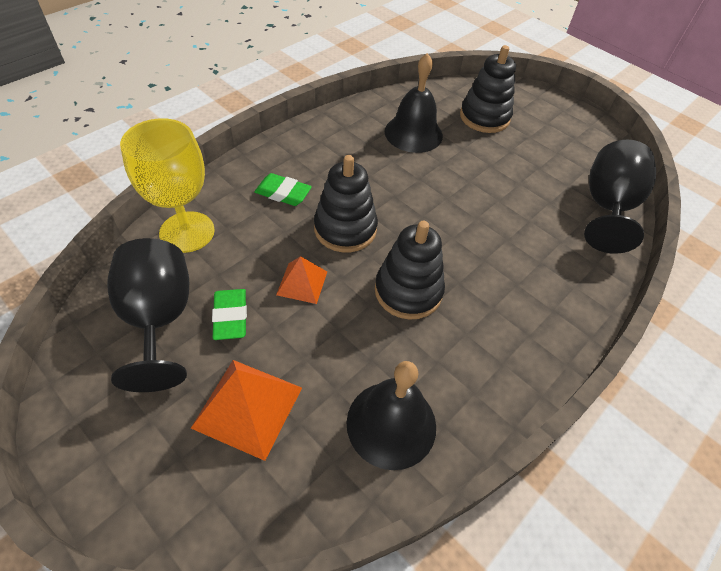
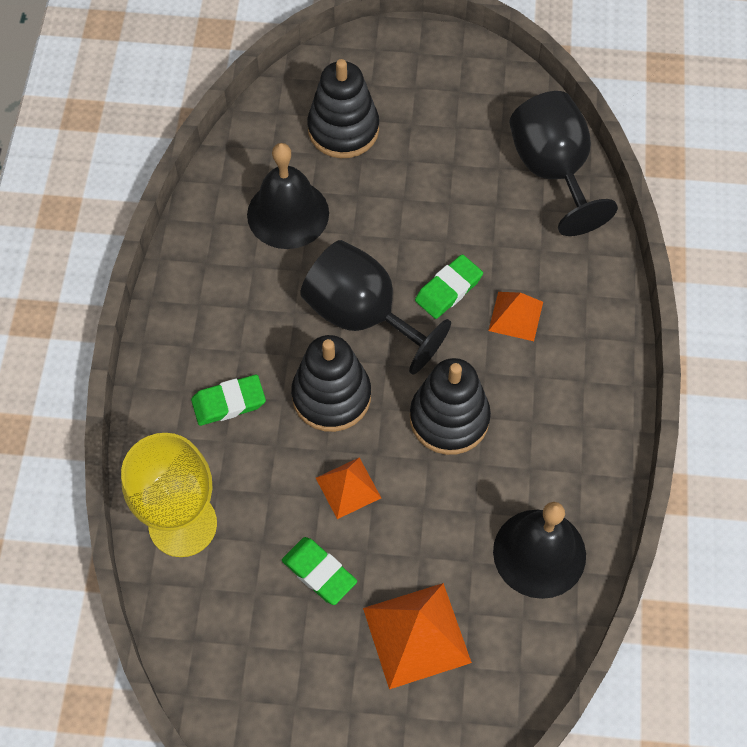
camera: 35 degrees left, 10 degrees up
black goblet [107,238,189,392] -> black goblet moved to [300,240,451,375]
none -> green eraser [415,254,483,319]
none -> orange pyramid [488,292,543,341]

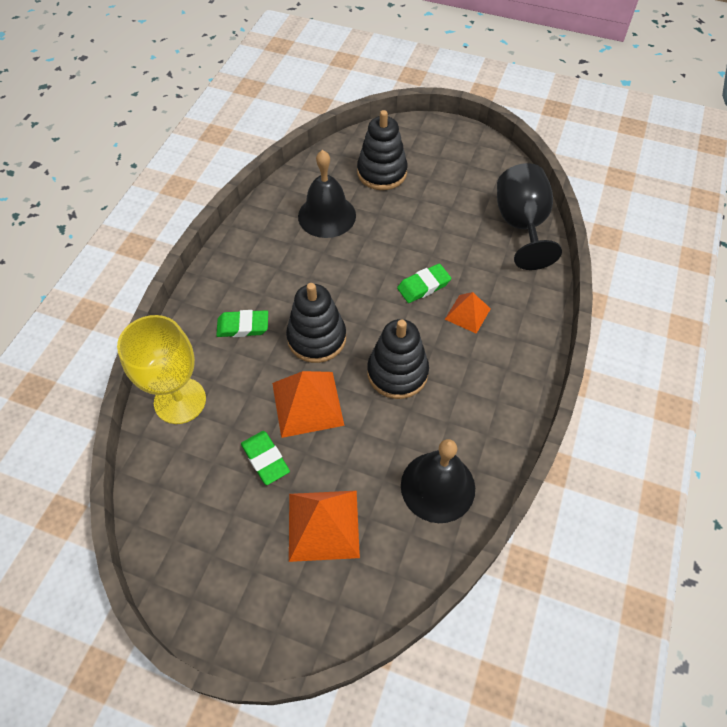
camera: 15 degrees right, 5 degrees down
black goblet [300,240,451,375] -> none
orange pyramid [316,457,381,519] -> orange pyramid [272,371,344,438], size x1.66

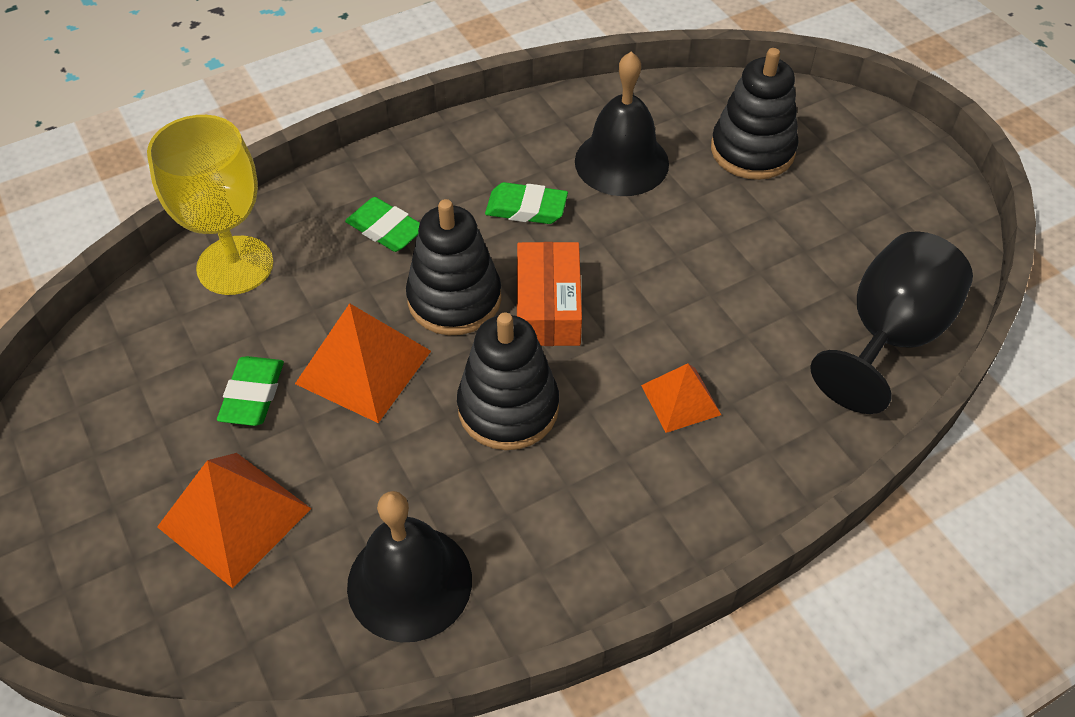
camera: 40 degrees right, 5 degrees down
green eraser [397,264,451,303] -> green eraser moved to [485,182,568,224]
none -> orange box [517,242,582,346]

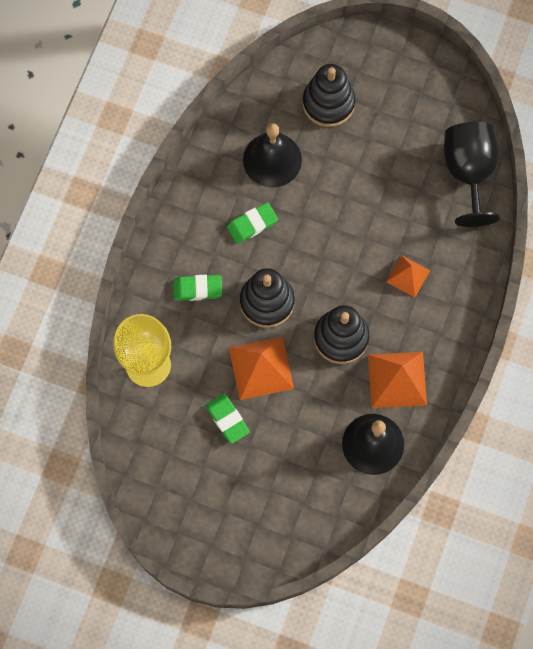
camera: 40 degrees left, 20 degrees up
orange pyramid [157,453,312,588] -> orange pyramid moved to [368,352,427,408]
orange box [517,242,582,346] -> none

